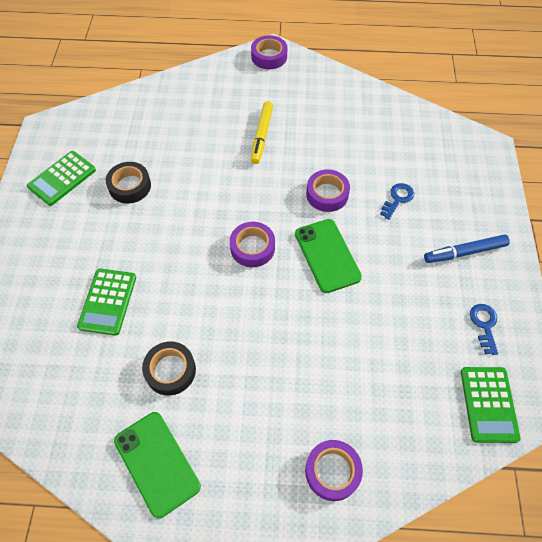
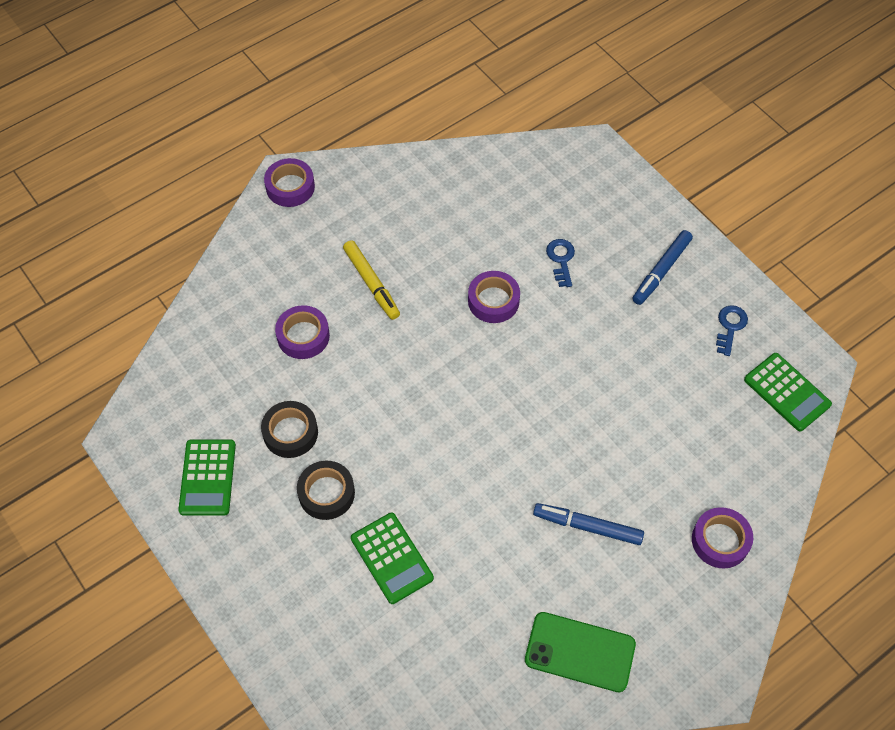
camera: 40 degrees left, 0 degrees up
black tape [142,341,196,396] -> black tape moved to [297,461,355,520]
purple tape [230,222,275,267] -> purple tape moved to [275,305,330,359]
green phone [295,219,362,293] -> none
blue key [470,304,498,355] -> blue key turned 60 degrees clockwise [716,305,748,356]
none -> blue marker [533,503,644,545]

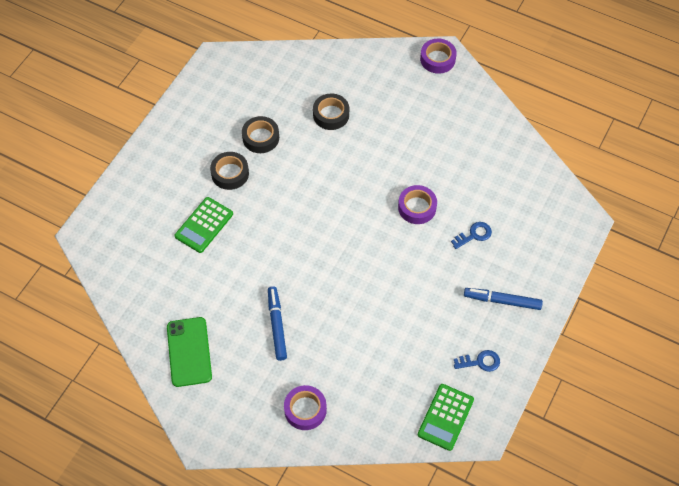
camera: 65 degrees right, 0 degrees up
green calculator [178,439,236,516] -> none
purple tape [275,305,330,359] -> black tape [313,94,349,130]
yellow marker [343,240,400,320] -> none

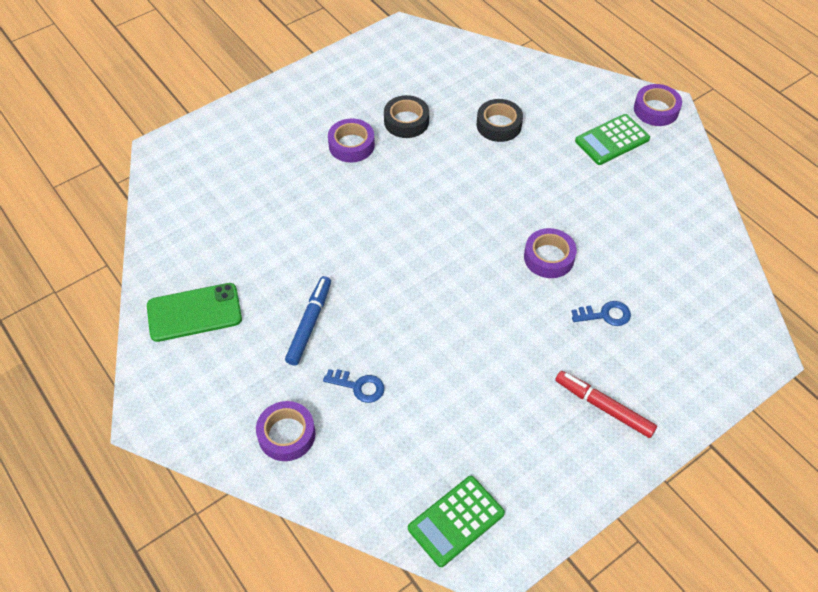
camera: 25 degrees right, 5 degrees down
green phone [167,317,212,387] -> green phone turned 60 degrees clockwise [147,283,242,342]
green calculator [175,197,233,253] -> green calculator moved to [575,114,650,165]
black tape [210,152,249,190] -> purple tape [328,118,375,163]
blue key [454,350,500,372] -> blue key moved to [323,369,385,403]
blue marker [464,288,543,310] -> red marker [555,371,657,438]

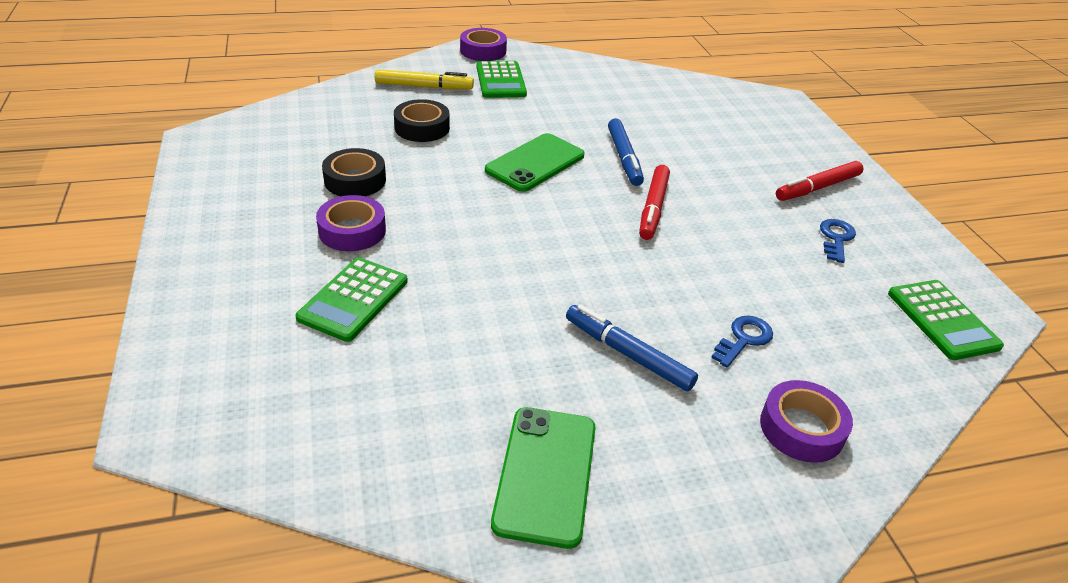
camera: 70 degrees left, 15 degrees down
purple tape [524,228,577,278] -> blue marker [608,118,644,186]
blue key [571,301,631,326] -> blue key moved to [820,219,856,263]
none -> green calculator [295,257,408,342]
none -> yellow marker [375,69,474,89]
none -> green phone [485,133,585,192]
none -> red marker [639,165,670,240]

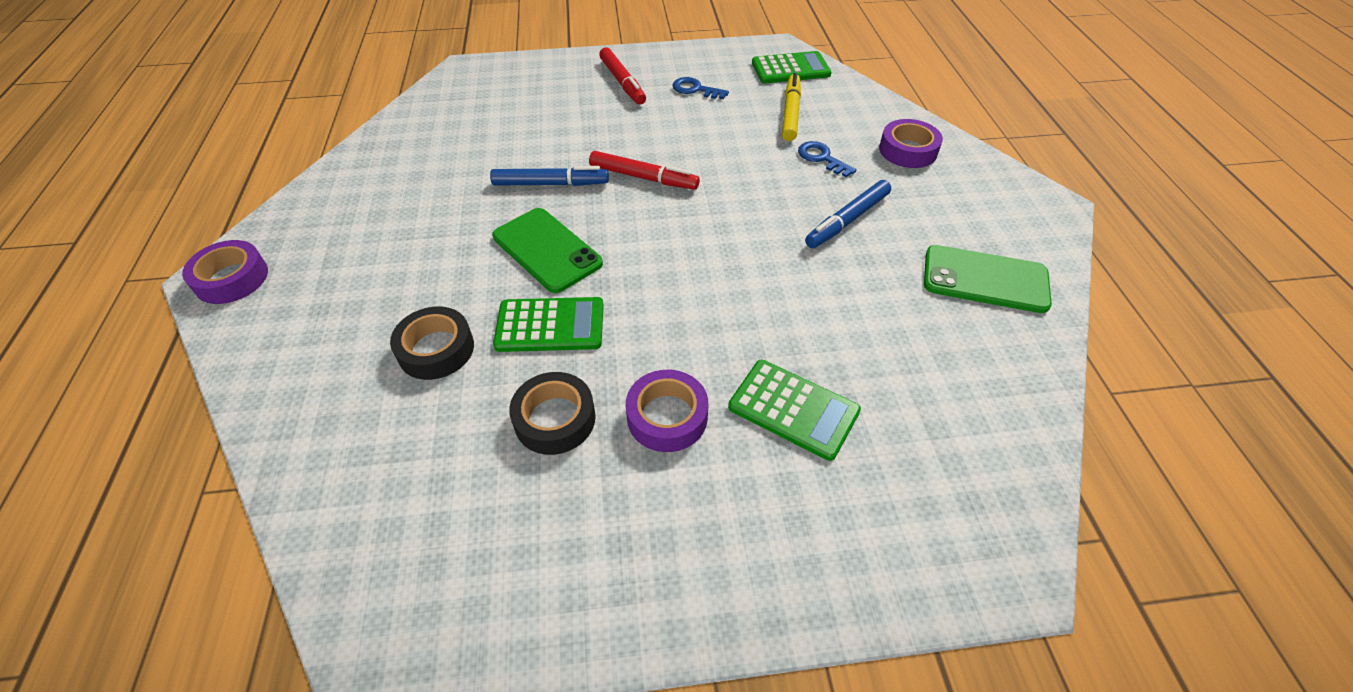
camera: 80 degrees left, 10 degrees up
yellow marker [375,69,474,89] -> yellow marker moved to [782,73,801,141]
green calculator [476,61,527,98] -> green calculator moved to [493,297,604,352]

